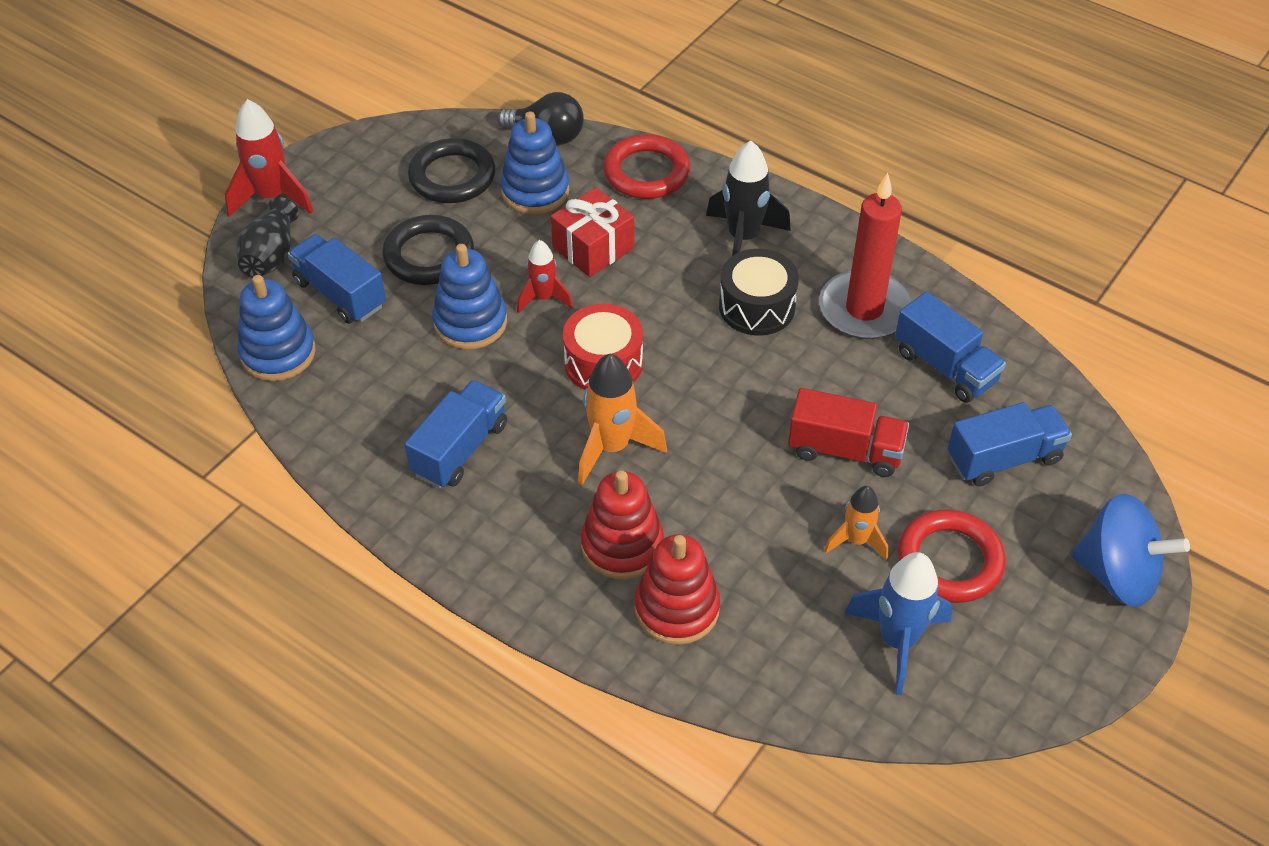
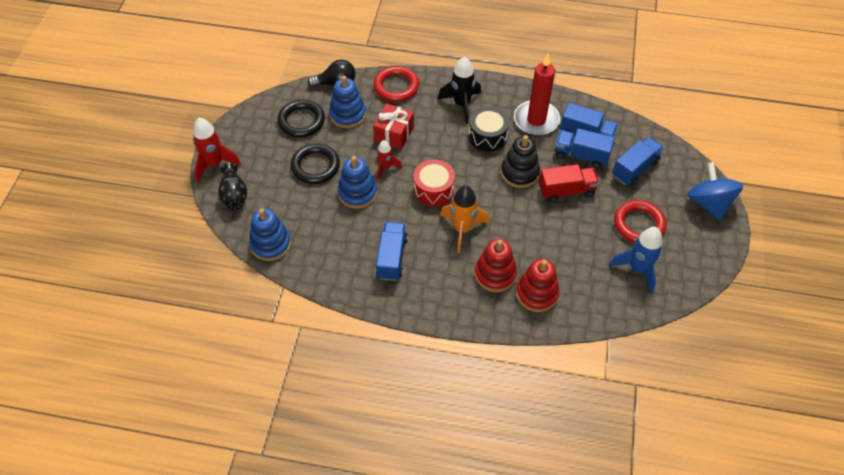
camera: 25 degrees left, 5 degrees up
blue truck [288,234,386,324] -> blue truck moved to [555,128,615,169]
orange rocket [824,486,888,560] -> none
blue spinning top [1071,494,1190,607] -> blue spinning top turned 105 degrees counterclockwise [688,162,743,220]
none -> black stacking toy [501,135,540,188]

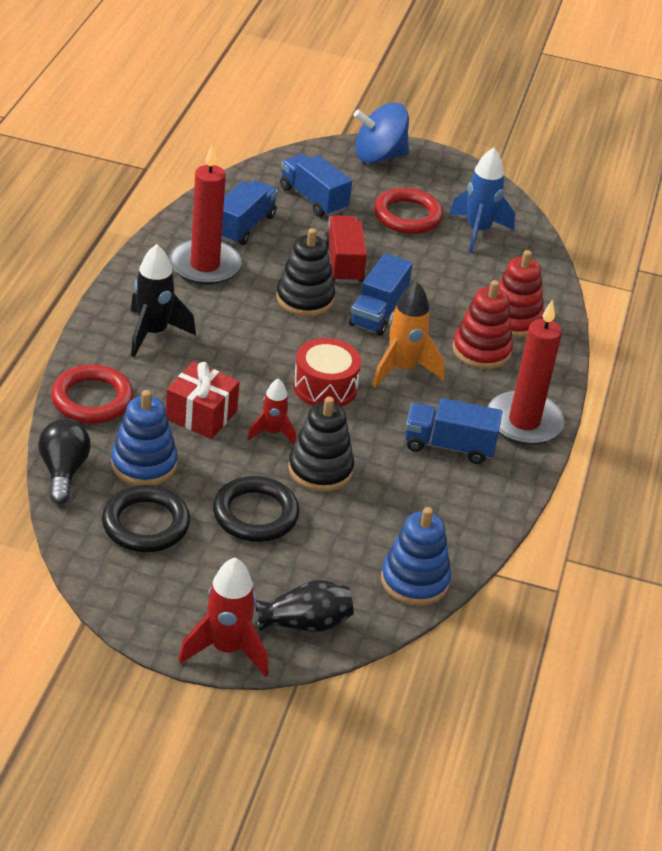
camera: 90 degrees left, 15 degrees down
blue stacking toy [338,156,377,209] -> black stacking toy [288,396,354,492]
black drum [469,107,509,152] -> none
blue truck [555,128,615,169] -> blue truck moved to [349,253,413,336]
none -> red candle [488,299,565,445]

